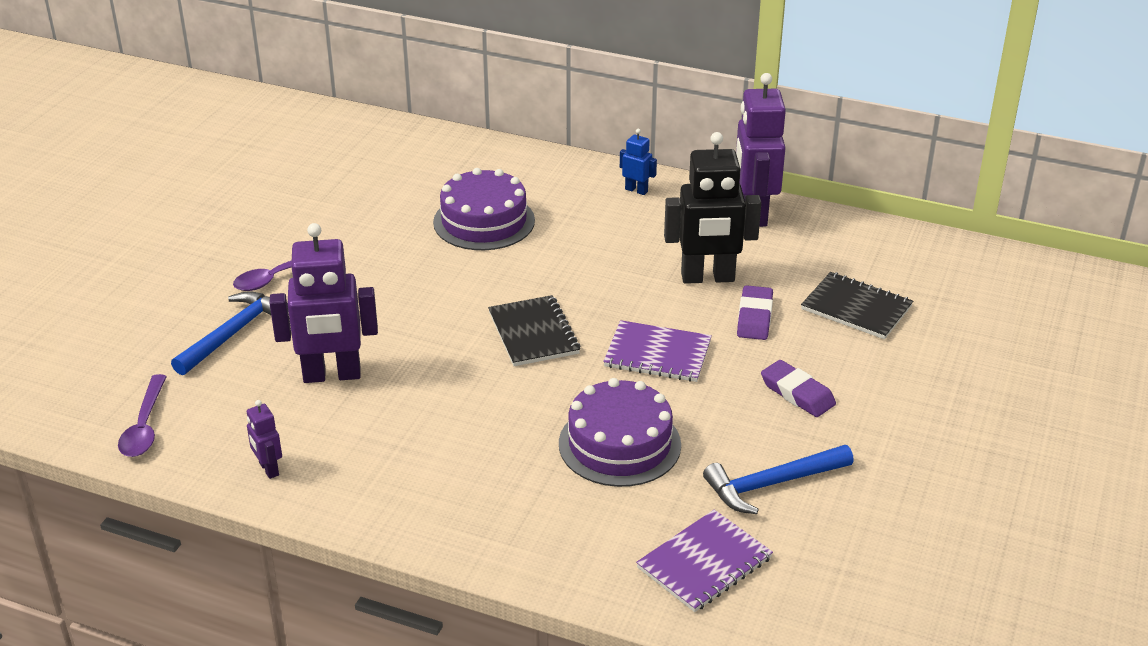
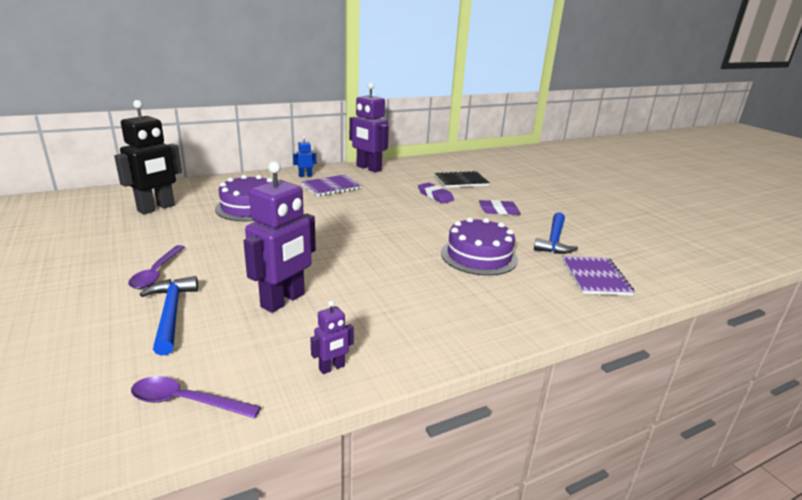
camera: 50 degrees left, 10 degrees down
purple spoon [118,374,167,457] -> purple spoon turned 150 degrees clockwise [131,376,261,418]
purple robot [247,400,282,479] -> purple robot turned 45 degrees counterclockwise [310,300,354,374]
black notebook [488,295,580,366] -> none
purple notebook [603,320,712,382] -> purple notebook moved to [301,175,362,196]
black robot [664,132,761,284] -> black robot moved to [114,100,182,214]

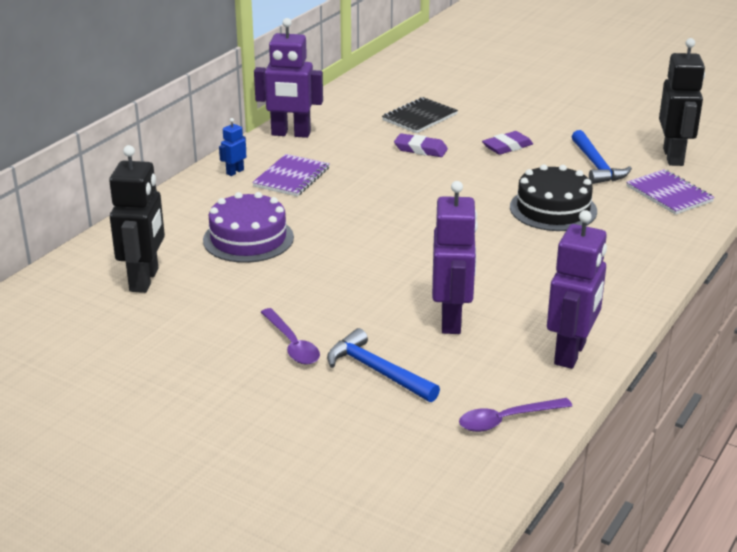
camera: 30 degrees left, 5 degrees up
purple robot [310,300,354,374] -> purple robot [547,210,607,369], size x2.17
purple cake [441,217,518,275] -> black cake [510,164,597,231]
none -> black robot [659,38,705,166]

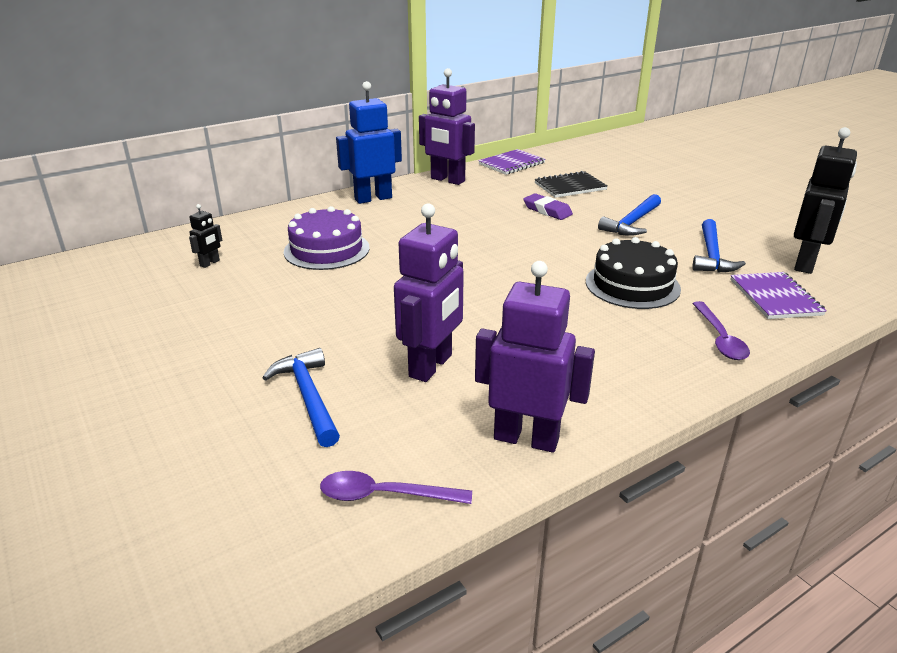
camera: 25 degrees right, 0 degrees up
black robot [109,145,165,293] -> black robot [189,204,222,268], size x0.46
blue robot [219,118,247,176] -> blue robot [336,81,402,204], size x2.17
purple notebook [252,154,330,197] -> purple notebook moved to [478,149,546,175]
purple spoon [261,308,320,365] -> purple spoon moved to [692,301,750,360]
purple eraser [482,131,533,155] -> blue hammer [598,194,661,236]
purple robot [547,210,607,369] -> purple robot turned 120 degrees counterclockwise [475,261,595,453]

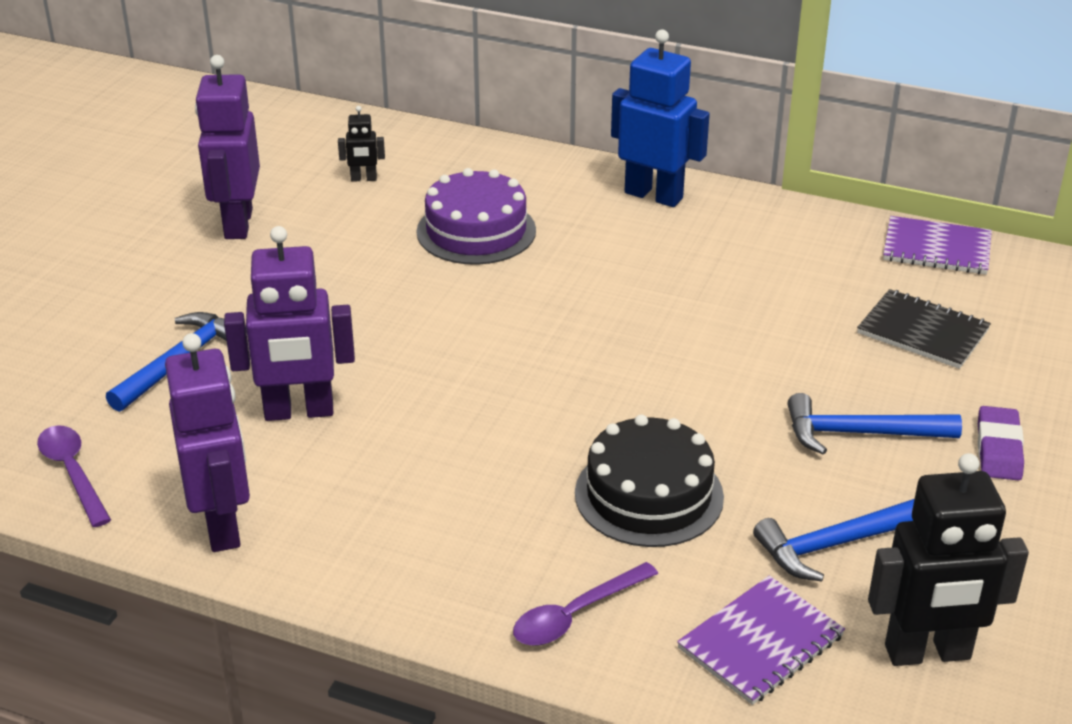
camera: 55 degrees right, 5 degrees up
purple robot [419,68,475,185] -> purple robot moved to [195,55,260,239]
purple eraser [523,193,573,220] -> purple eraser moved to [978,406,1024,481]

